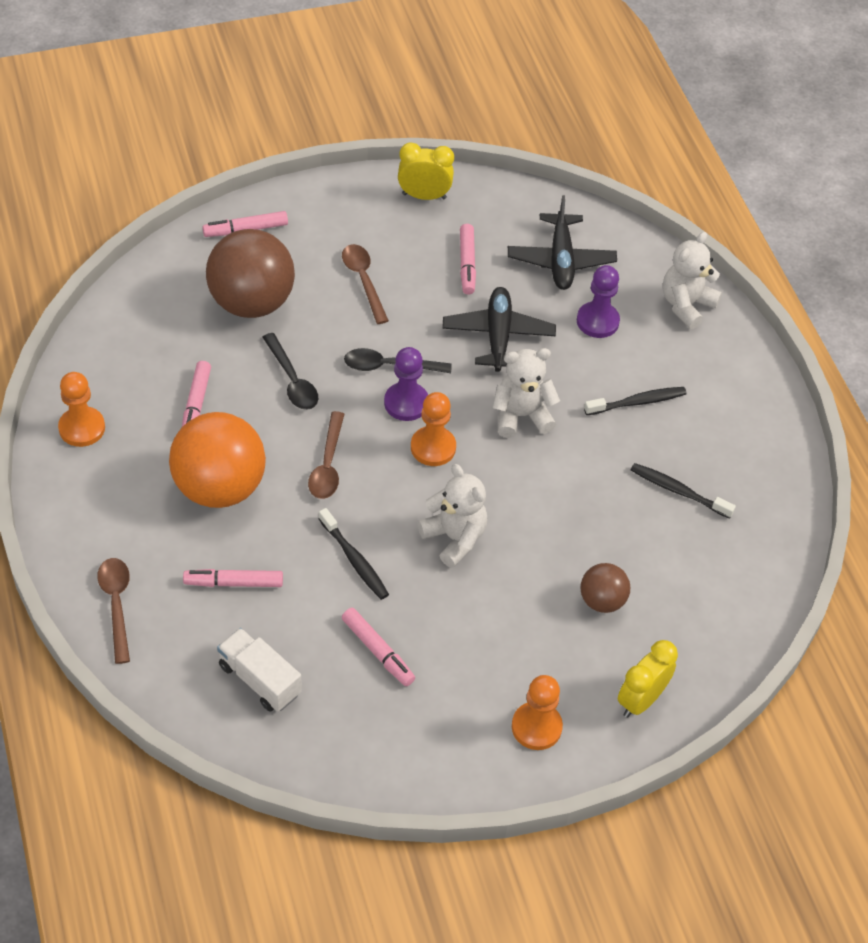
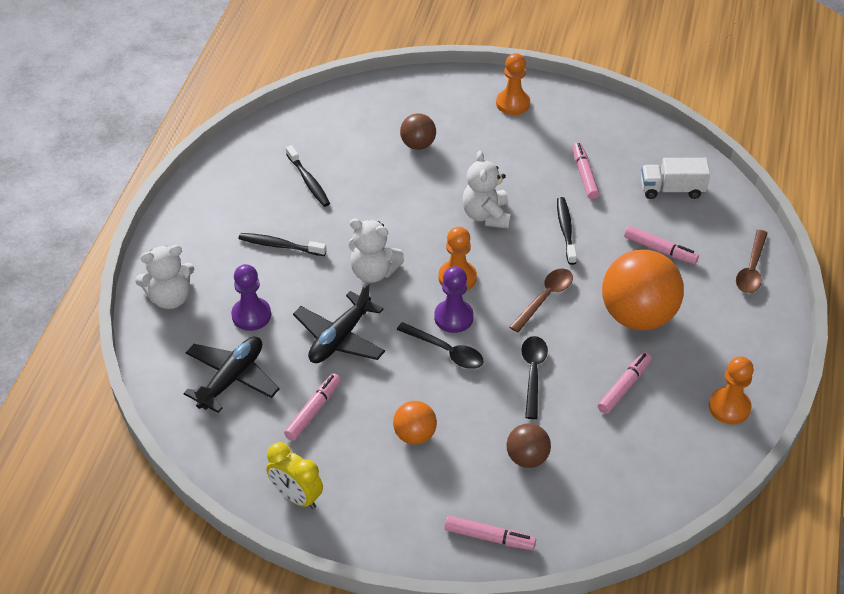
camera: 145 degrees left, 5 degrees down
brown ball [206,229,295,318] -> brown ball [506,423,551,468], size x0.51
white truck [217,628,302,712] -> white truck turned 105 degrees clockwise [641,158,710,199]
brown spoon [342,244,389,324] -> orange ball [393,401,437,445]
yellow clock [618,640,678,718] -> none

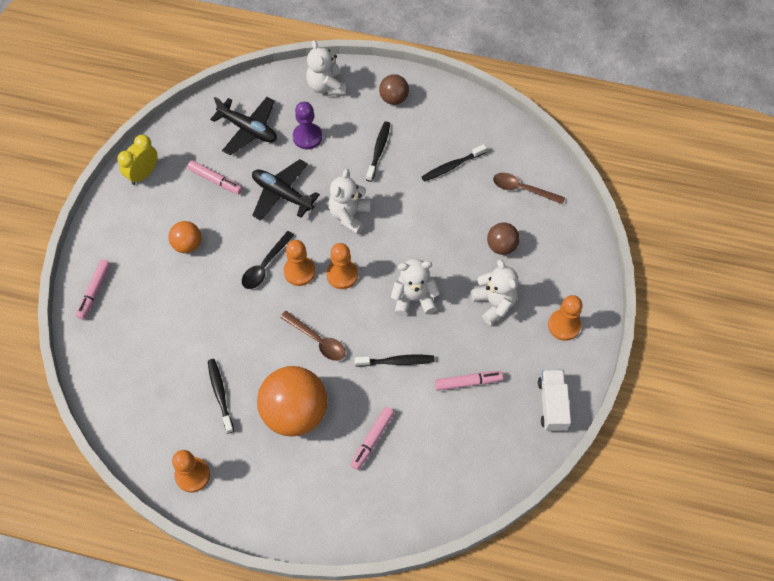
camera: 90 degrees right, 15 degrees up
purple pawn [434,266,474,333] -> orange pawn [284,240,315,286]
brown ball [506,423,551,468] -> brown ball moved to [379,74,409,105]
black spoon [521,336,548,419] -> none
pink marker [598,352,652,414] -> black toothbrush [208,359,234,434]
white truck [641,158,710,199] -> white truck moved to [538,370,571,431]
brown spoon [736,230,768,293] -> brown spoon moved to [493,173,565,205]
none -> white teddy bear [471,259,519,325]

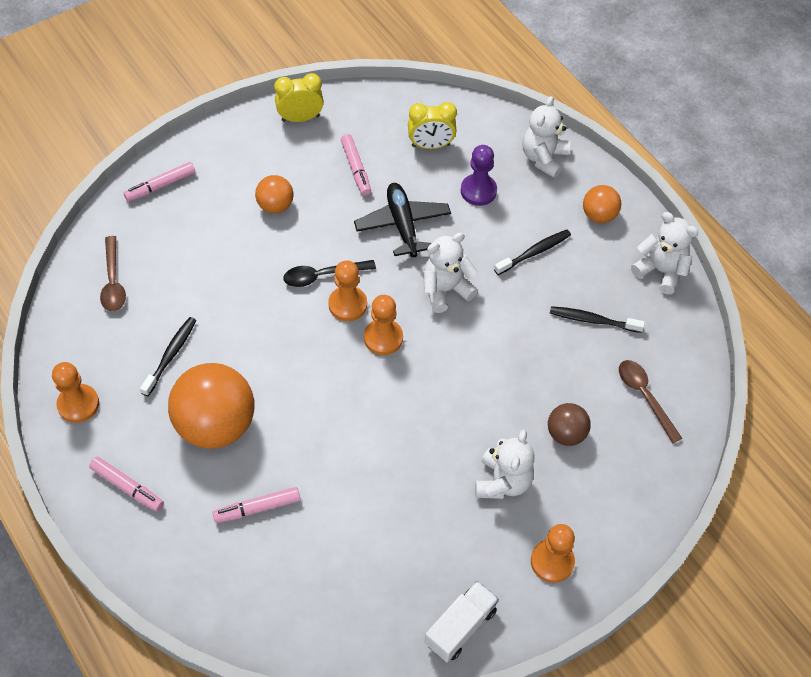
camera: 40 degrees right, 5 degrees down
black plane [210,97,277,155] -> yellow clock [408,102,457,149]
brown spoon [280,311,346,361] -> brown spoon moved to [100,236,126,311]
black toothbrush [355,355,435,367] -> none
brown ball [379,74,409,105] -> orange ball [583,185,621,223]
white teddy bear [391,259,440,316] -> white teddy bear moved to [631,212,699,294]
pink marker [435,371,503,391] -> pink marker moved to [89,457,164,511]

